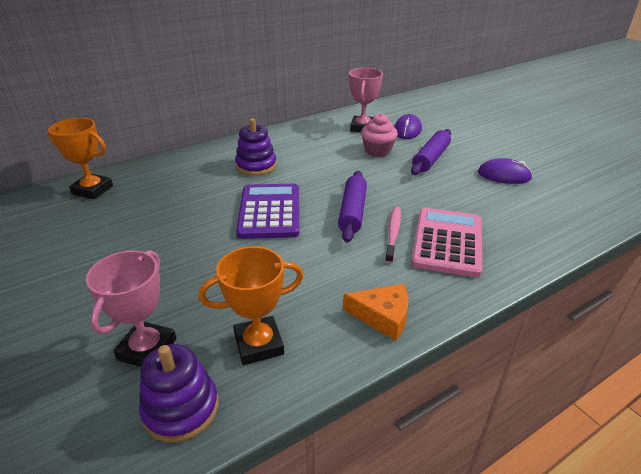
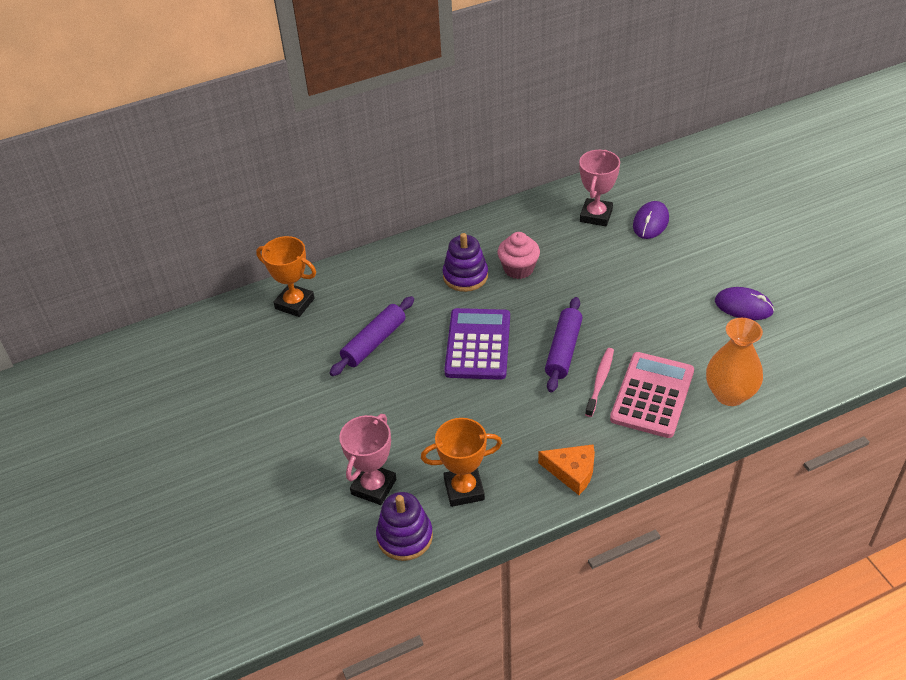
camera: 10 degrees right, 10 degrees up
pink cupcake [361,113,398,157] -> pink cupcake moved to [498,232,540,279]
purple rolling pin [411,129,451,175] -> purple rolling pin moved to [330,296,414,376]
none -> orange vase [706,318,763,406]

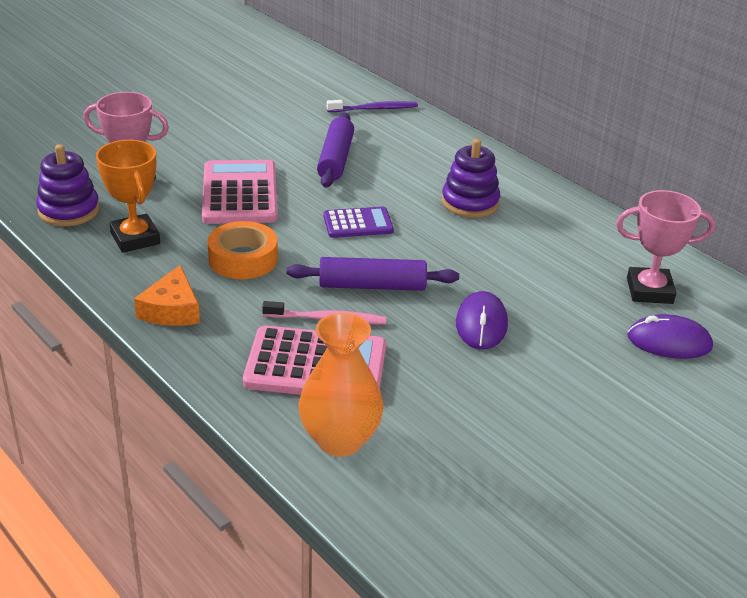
camera: 70 degrees right, 10 degrees down
orange trophy [256,236,316,317] -> purple toothbrush [327,100,418,112]
purple rolling pin [330,296,414,376] -> purple rolling pin turned 75 degrees clockwise [317,113,354,188]
purple calculator [444,308,510,380] -> purple calculator [323,207,394,238], size x0.58
pink cupcake [498,232,540,279] -> none
purple mouse [715,287,774,320] -> purple mouse moved to [456,291,508,350]
none -> pink calculator [202,160,278,224]
none -> orange tape [207,221,278,279]

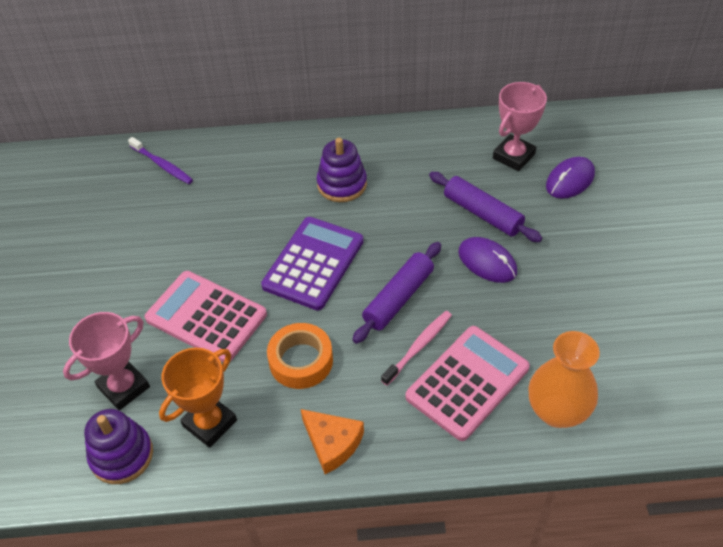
camera: 50 degrees left, 15 degrees up
orange trophy [96,140,160,253] -> orange trophy turned 60 degrees counterclockwise [159,348,237,448]
purple rolling pin [317,113,354,188] -> purple rolling pin moved to [429,172,542,242]
purple calculator [323,207,394,238] -> purple calculator [261,217,364,311], size x1.72
purple toothbrush [327,100,418,112] -> purple toothbrush turned 105 degrees clockwise [128,137,193,184]

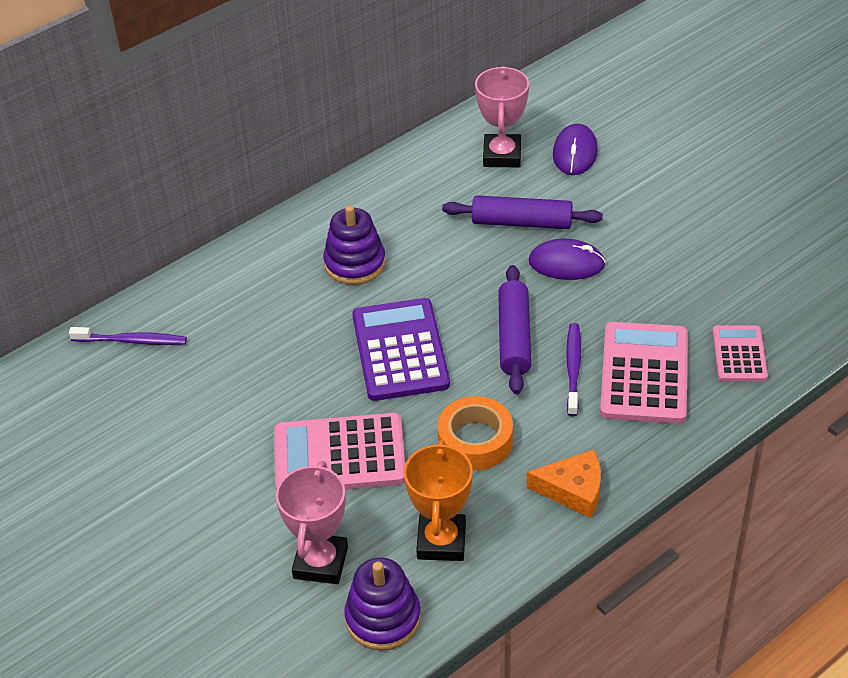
camera: 35 degrees left, 5 degrees down
pink toothbrush [381,311,452,386] -> purple toothbrush [566,323,581,416]
orange vase [528,331,600,428] -> pink calculator [712,325,768,381]

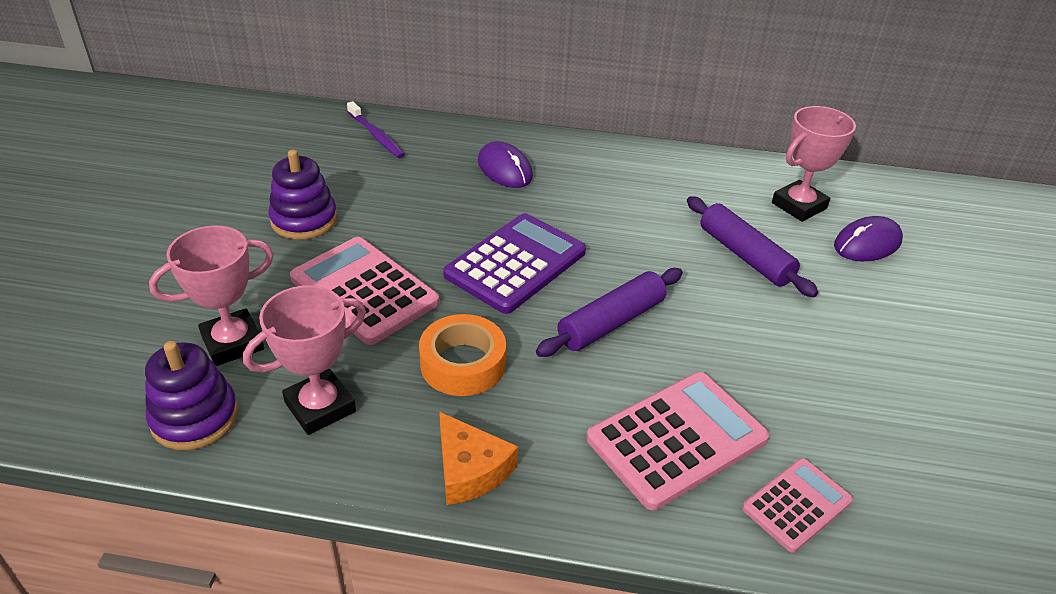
camera: 45 degrees right, 5 degrees down
purple stacking toy [323,205,386,285] -> purple stacking toy moved to [268,150,337,240]
orange trophy [404,440,473,561] -> pink trophy [243,285,366,435]
purple mouse [528,239,606,280] -> purple mouse moved to [478,141,533,188]
purple toothbrush [566,323,581,416] -> none

